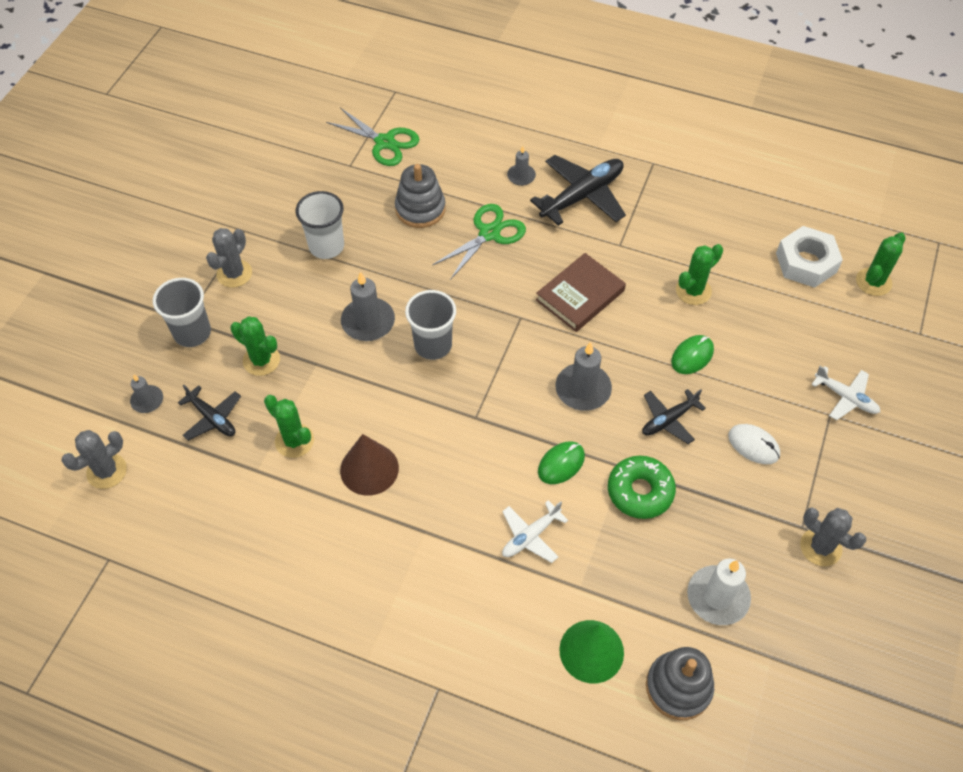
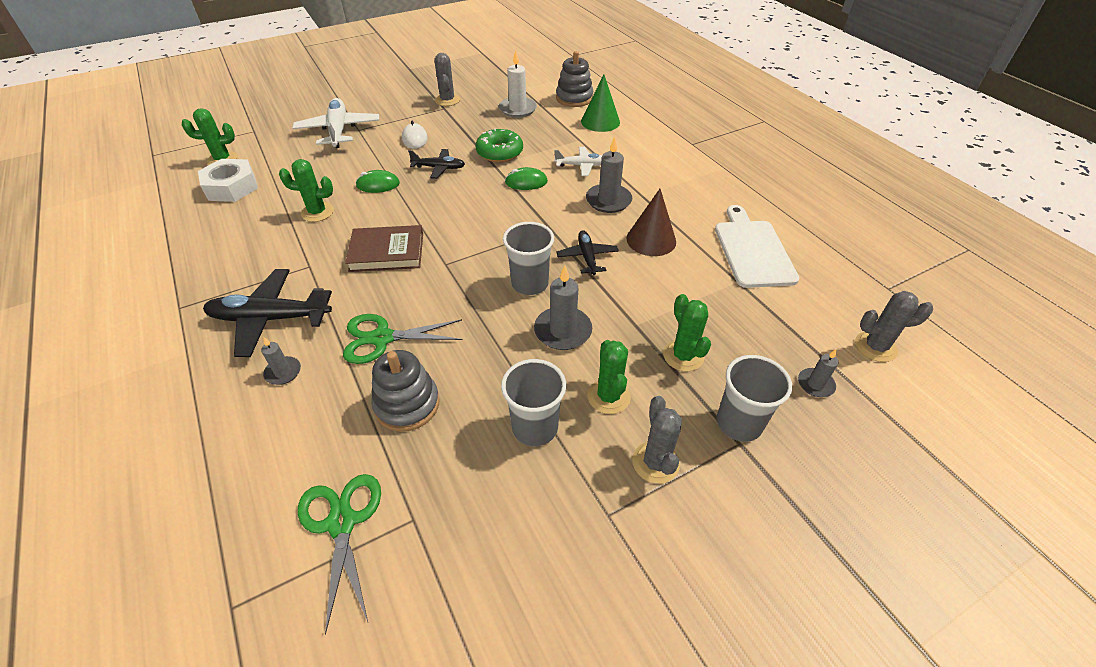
camera: 140 degrees left, 10 degrees down
black plane [178,384,241,441] -> black plane moved to [556,230,619,275]
grey cactus [206,228,252,288] -> grey cactus turned 75 degrees counterclockwise [632,396,682,484]
green cactus [264,395,314,458] -> green cactus moved to [587,340,631,414]
white cup [295,191,344,259] -> grey cup [501,359,566,446]
grey candle [555,342,612,411] -> grey candle moved to [586,137,632,213]
white plane [811,366,880,420] -> white plane [292,98,379,148], size x1.74
none -> white cutting board [715,205,800,288]

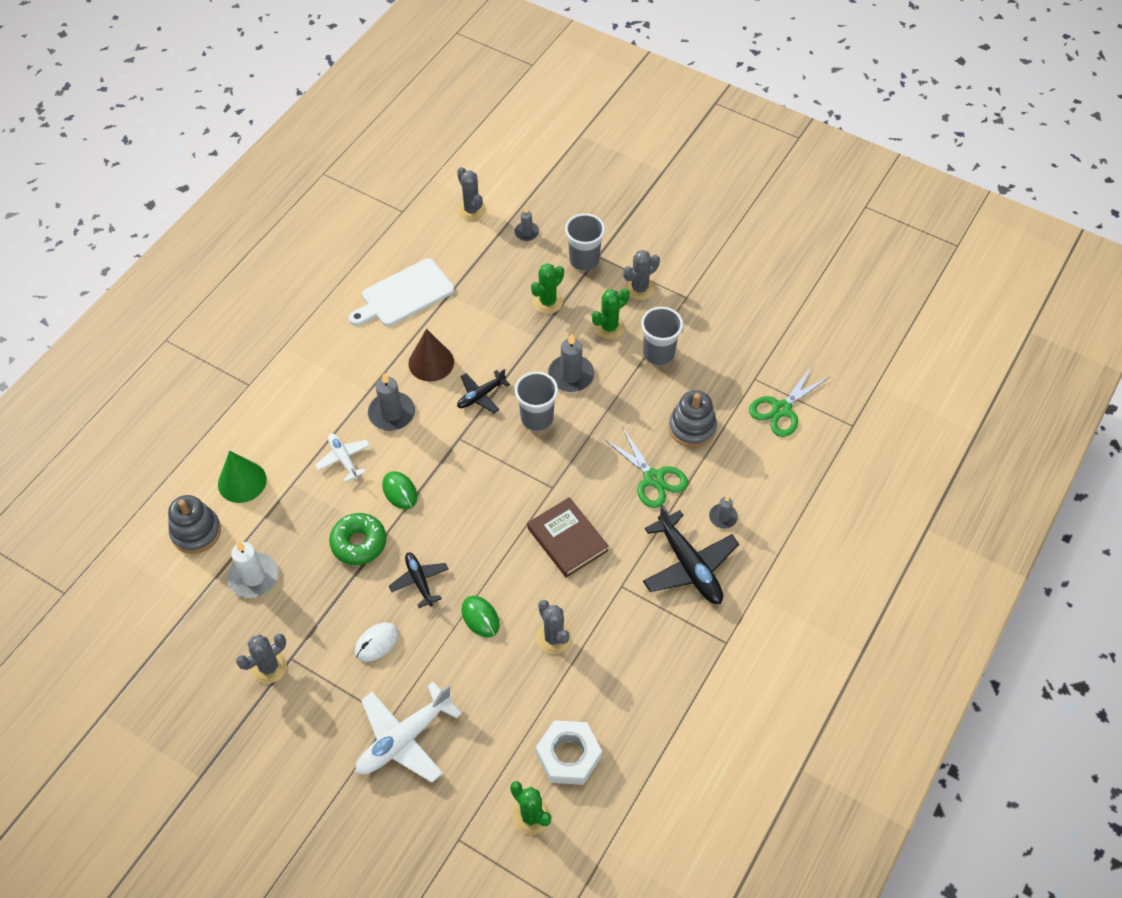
camera: 120 degrees left, 10 degrees up
green cactus [279,159,334,222] -> grey cactus [536,600,572,654]

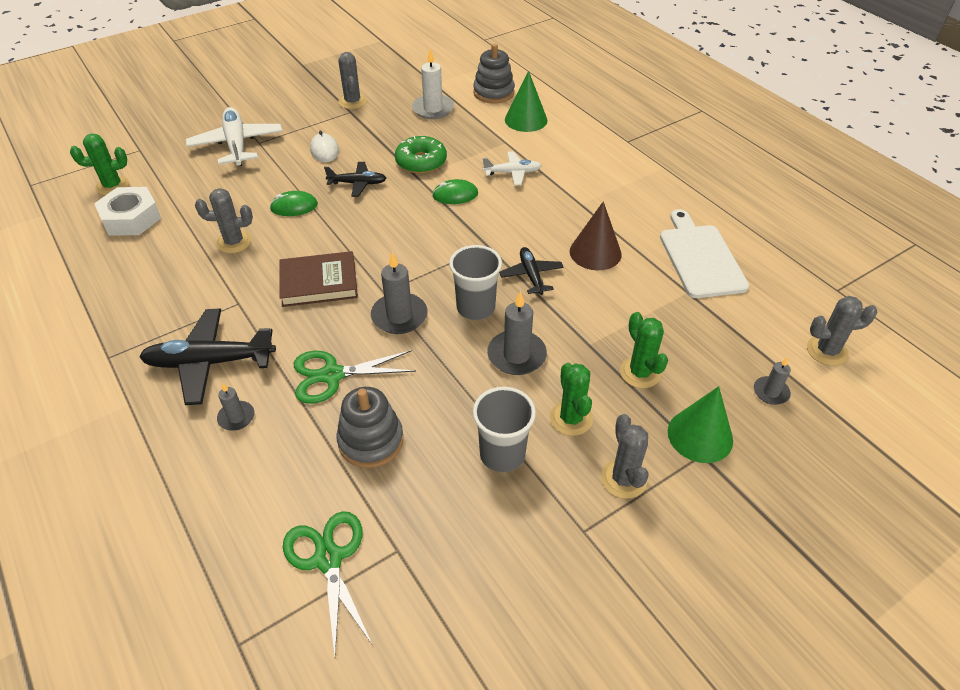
camera: 115 degrees right, 10 degrees down
grey candle [368,373,415,431] -> grey candle moved to [371,252,427,334]
grey cup [565,213,605,271] -> green cone [668,386,733,463]

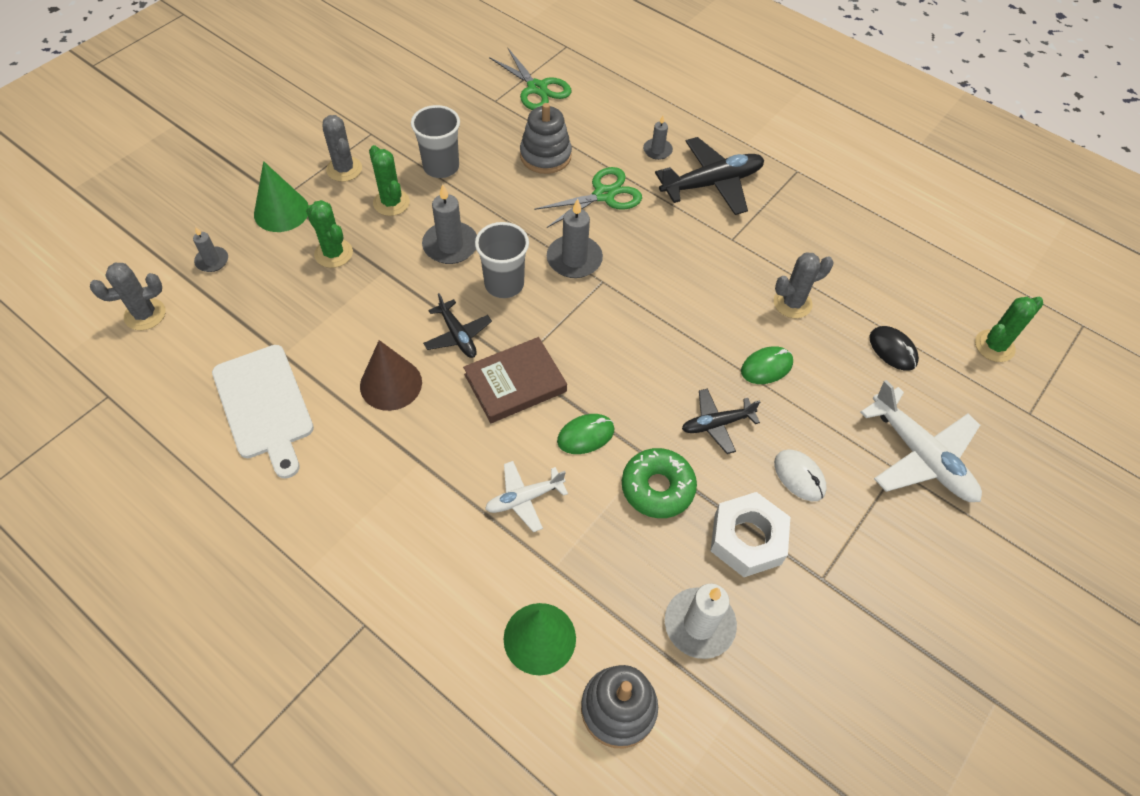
camera: 160 degrees right, 10 degrees up
white nut [94,187,161,236] -> white nut moved to [711,492,790,577]
brown book [279,251,358,307] -> brown book moved to [463,337,567,423]
grey cactus [338,52,367,109] -> none
none -> black mouse [869,326,919,370]

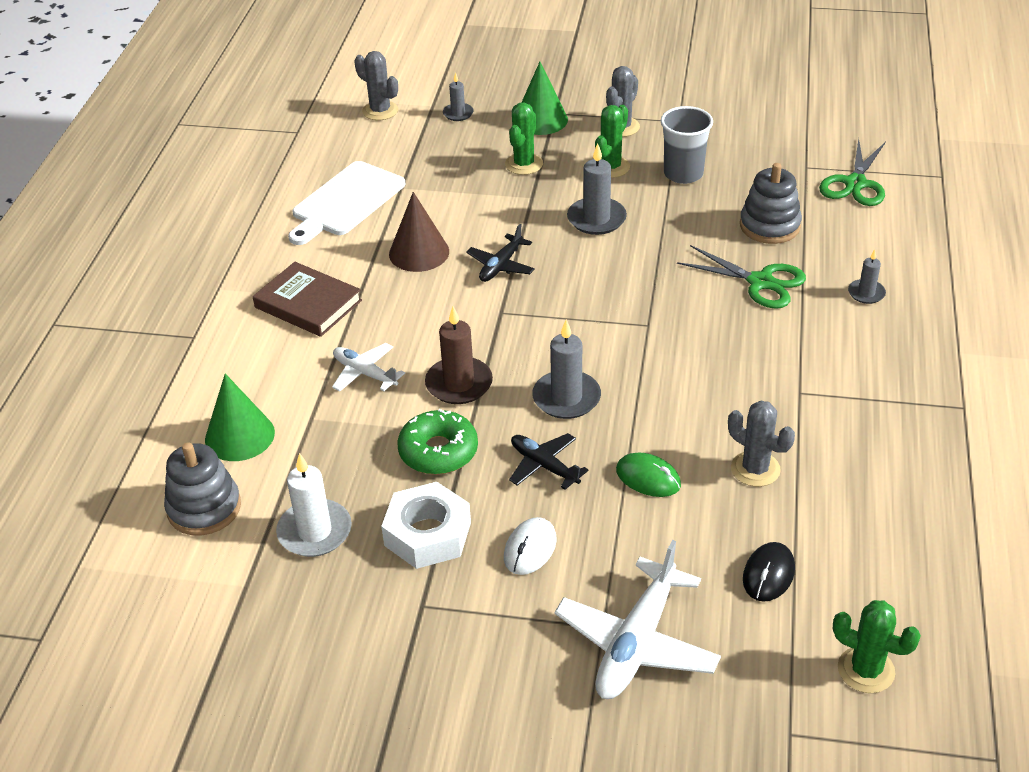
camera: 65 degrees right, 15 degrees down
brown book [463,337,567,423] -> brown book moved to [253,262,362,337]
grey cup [475,222,529,298] -> none
grey candle [547,198,603,278] -> grey candle moved to [532,320,601,419]
green mouse [557,414,615,454] -> brown candle [425,306,493,404]
black plane [655,137,764,215] -> none

